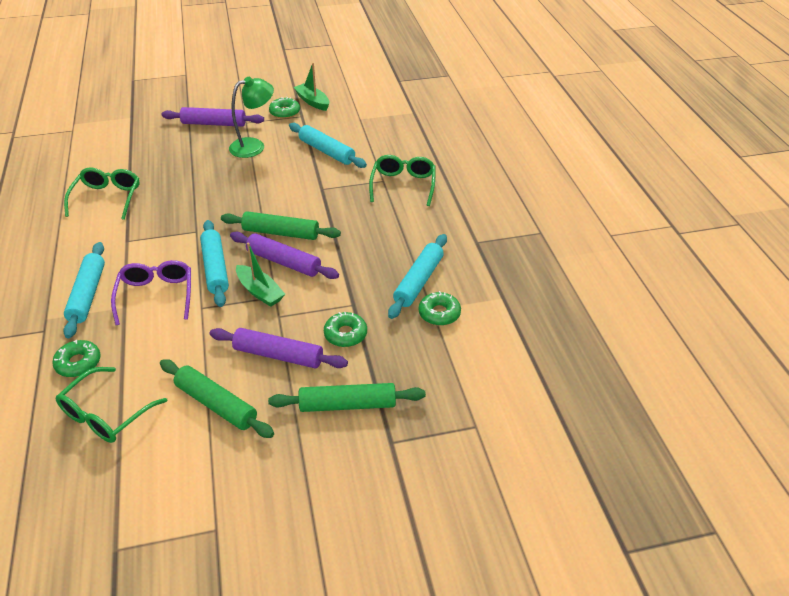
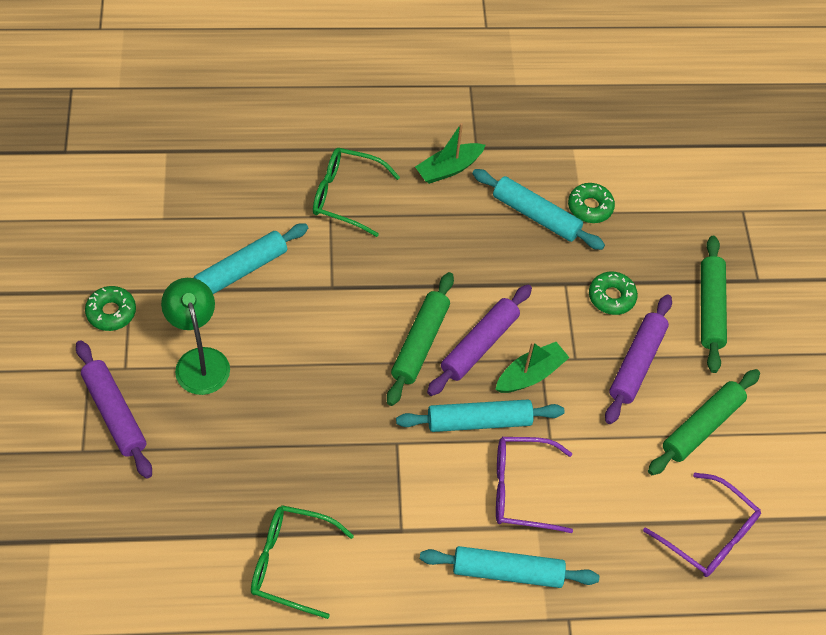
camera: 85 degrees left, 15 degrees up
green donut [52,340,101,377] -> none
green glasses [56,367,167,443] -> purple glasses [643,473,761,577]
purple rolling pin [162,107,264,127] -> purple rolling pin turned 45 degrees counterclockwise [76,340,152,479]
green boat [293,63,329,111] -> green boat moved to [415,123,485,184]

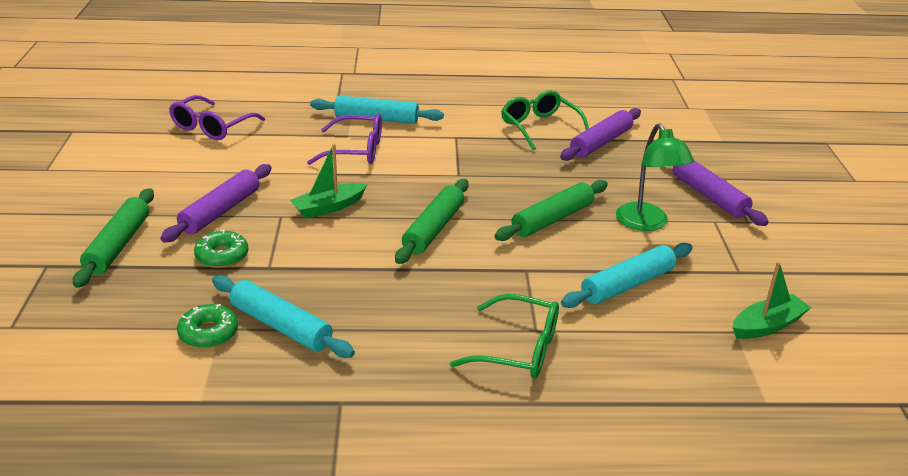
camera: 175 degrees left, 25 degrees down
green donut [85,286,136,331] -> none
green glasses [251,505,354,619] -> green glasses turned 135 degrees counterclockwise [501,90,589,150]
turquoise rolling pin [396,399,564,432] -> none
green boat [415,123,485,184] -> green boat moved to [733,262,812,339]
purple rolling pin [427,285,532,396] -> purple rolling pin moved to [560,108,641,161]
purple glasses [643,473,761,577] -> purple glasses turned 105 degrees counterclockwise [169,95,265,140]
green rolling pin [648,369,760,475] -> green rolling pin moved to [495,180,608,241]

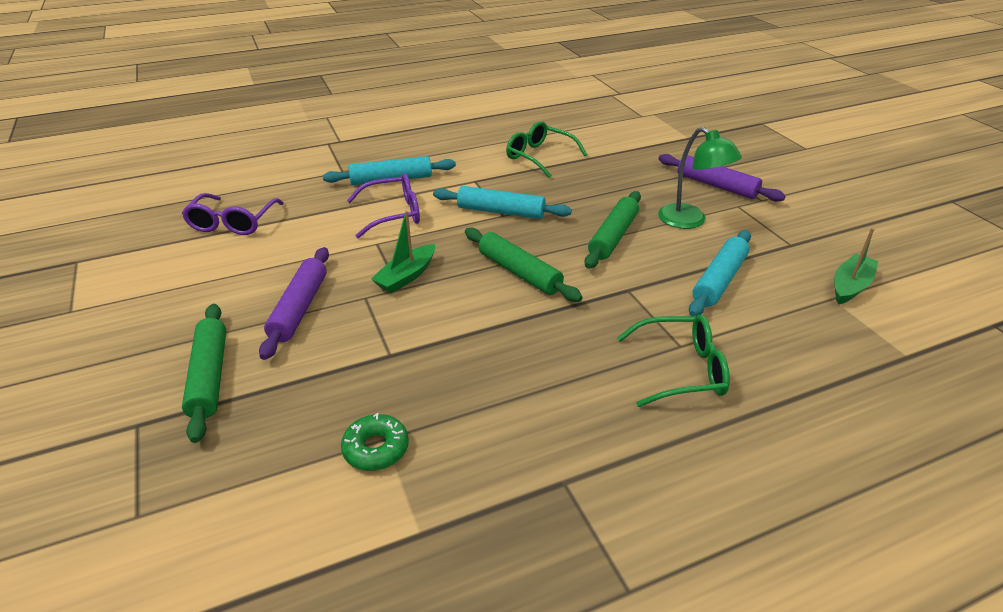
camera: 20 degrees left, 5 degrees up
green donut [194,229,248,268] -> none
turquoise rolling pin [212,275,355,358] -> turquoise rolling pin moved to [433,186,572,219]
green rolling pin [395,179,469,264] -> green rolling pin turned 45 degrees counterclockwise [465,228,583,302]
purple rolling pin [560,108,641,161] -> none

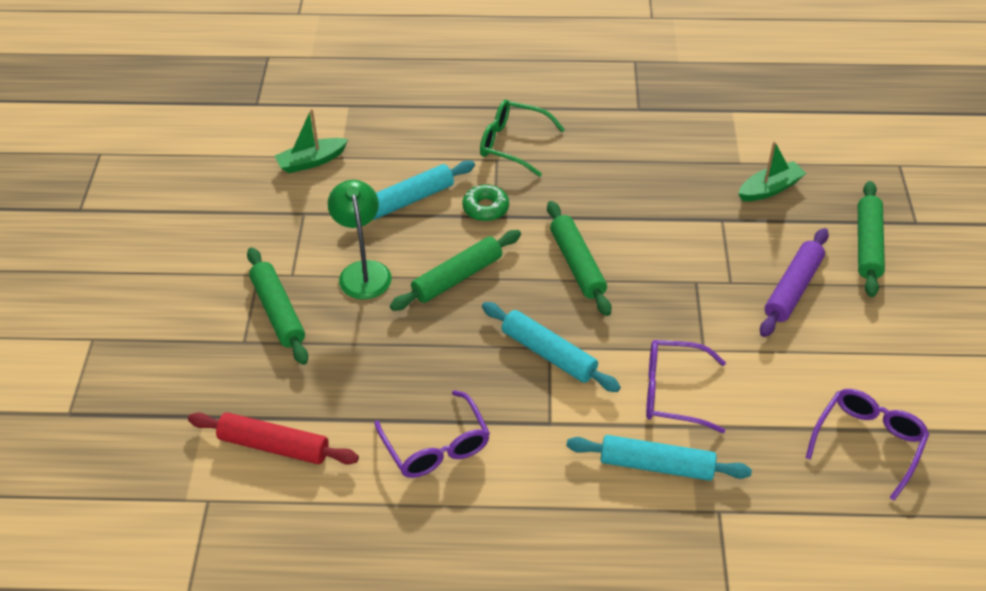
camera: 155 degrees left, 10 degrees up
green donut [341,413,409,471] -> green donut moved to [462,185,509,221]
green boat [371,211,435,293] -> green boat moved to [738,141,806,201]
green glasses [506,121,587,178] -> purple glasses [374,390,490,478]
purple rolling pin [658,154,785,202] -> green rolling pin [247,247,308,365]
none -> red rolling pin [188,413,359,465]

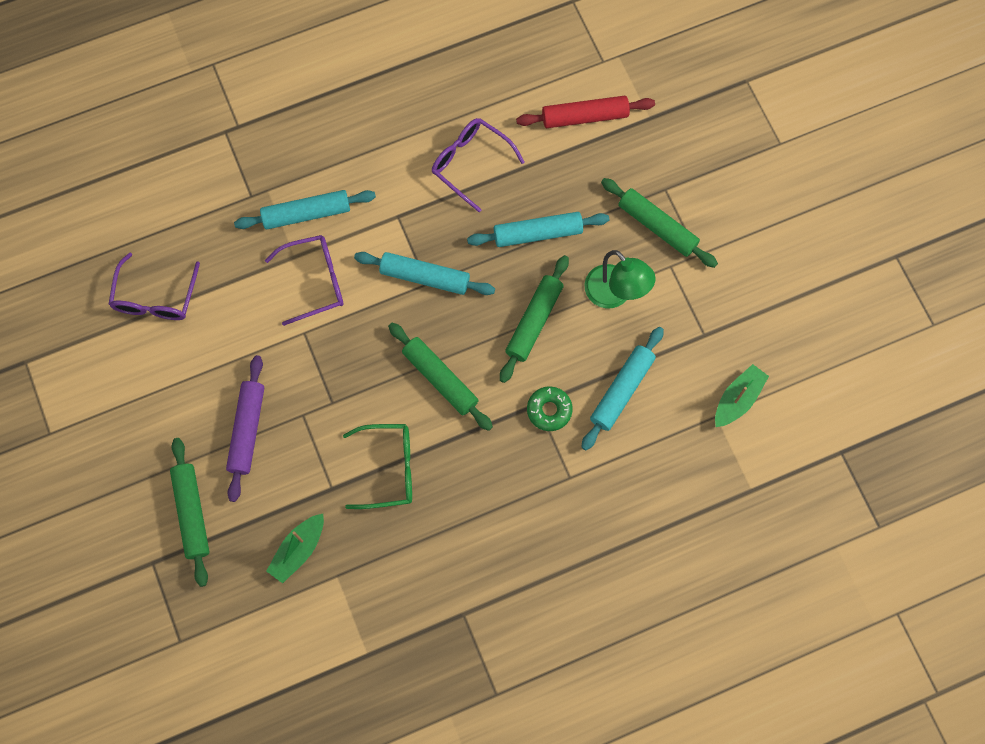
camera: 155 degrees right, 25 degrees up
green glasses [480,99,565,177] -> green glasses moved to [343,424,412,509]
none -> turquoise rolling pin [467,212,609,247]

